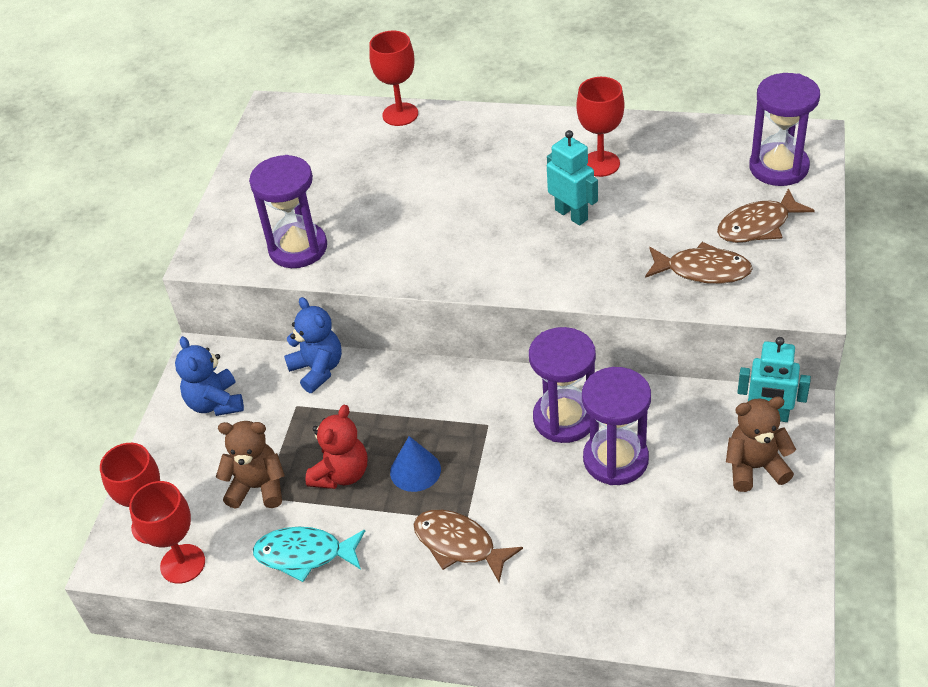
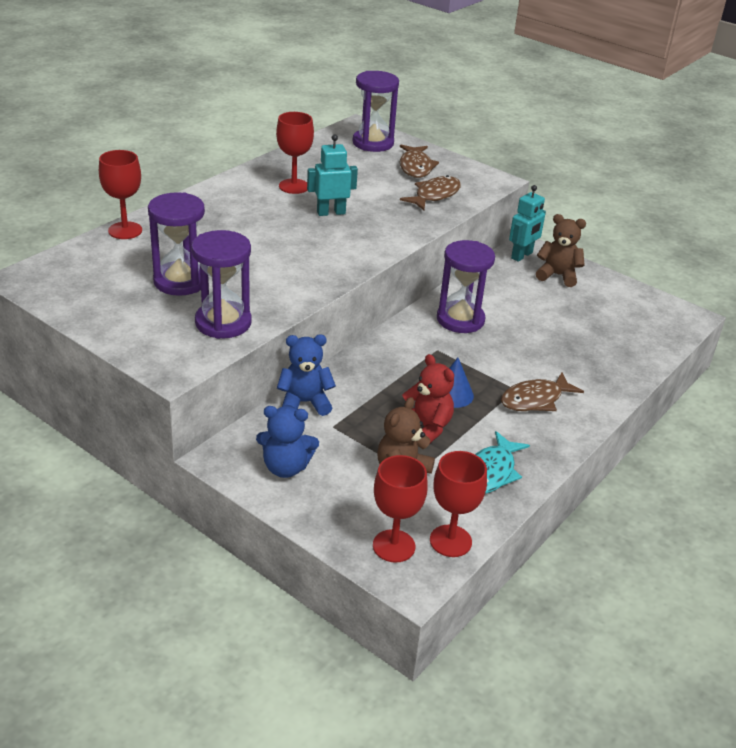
camera: 70 degrees left, 10 degrees down
purple hourglass [582,367,651,485] -> purple hourglass moved to [148,192,205,296]
brown teddy bear [726,397,796,492] -> brown teddy bear turned 90 degrees clockwise [536,214,586,287]

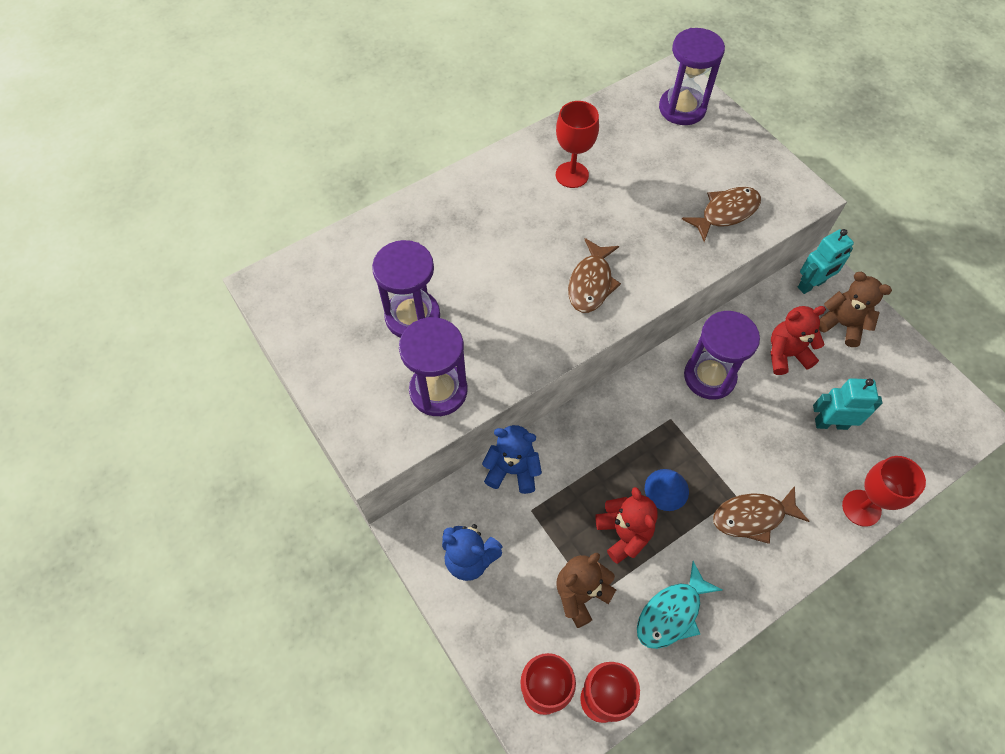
camera: 20 degrees right, 25 degrees up
red goblet [99,150,142,239] -> red goblet moved to [842,456,926,527]
turquoise robot [307,134,358,216] -> turquoise robot moved to [813,378,882,430]
brown fish [400,145,439,178] -> brown fish moved to [568,238,621,313]
none -> red teddy bear [771,306,826,375]

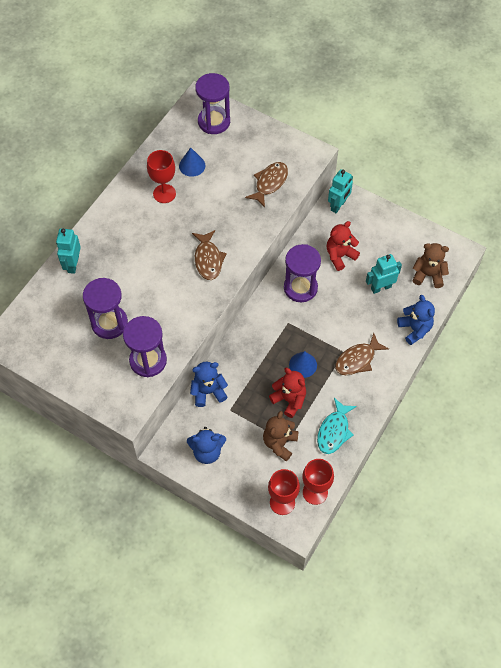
camera: 25 degrees left, 0 degrees up
brown teddy bear [819,272,892,347] -> brown teddy bear moved to [412,243,449,288]
red goblet [842,456,926,527] -> blue teddy bear [397,295,435,345]
none -> turquoise robot [56,229,81,274]
none -> blue cone [179,147,206,177]

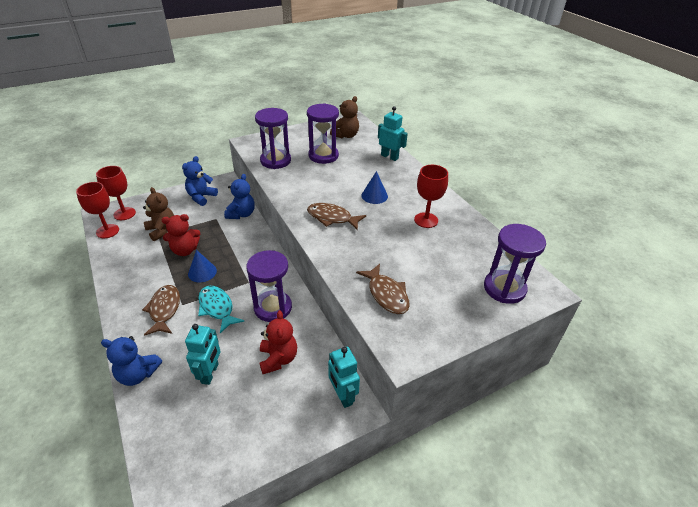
camera: 120 degrees right, 20 degrees down
blue cone [179,147,206,177] -> blue cone moved to [361,171,388,204]
turquoise fish [317,398,357,454] -> turquoise fish moved to [198,286,244,333]
brown teddy bear [412,243,449,288] -> brown teddy bear moved to [330,96,359,139]

